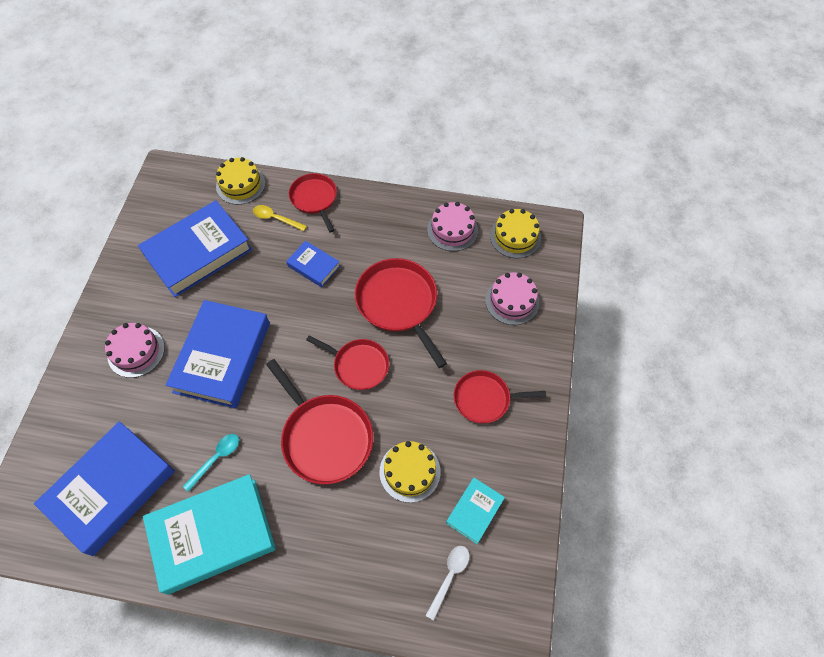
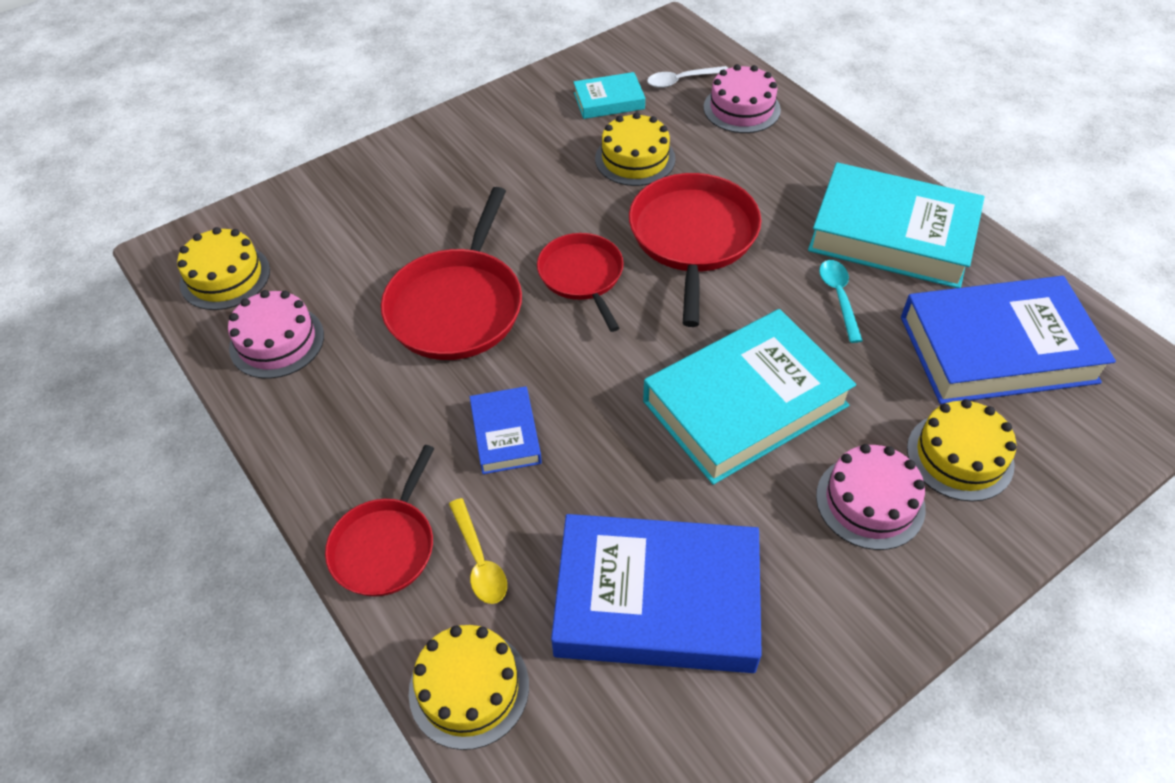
camera: 135 degrees left, 10 degrees down
blue book [166,300,270,409] -> turquoise book [643,309,856,485]
turquoise spoon [183,434,239,492] -> turquoise spoon turned 90 degrees clockwise [819,260,863,343]
red pan [454,370,546,423] -> none
pink cake [485,273,539,325] -> pink cake moved to [703,64,781,133]
none -> yellow cake [907,399,1016,502]

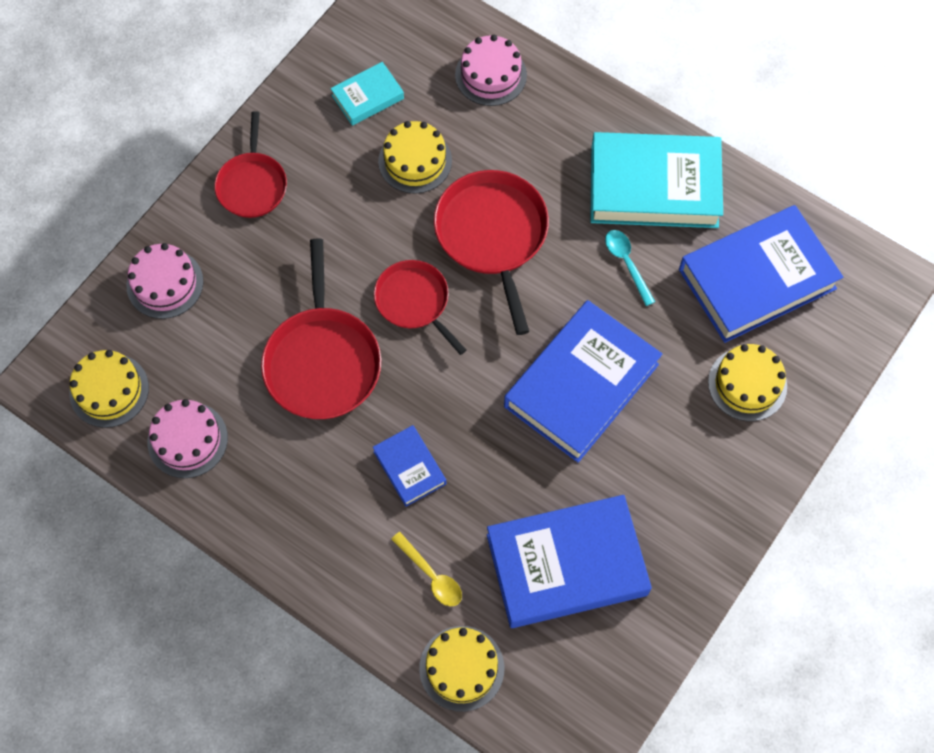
camera: 20 degrees left, 15 degrees up
red pan [325,445,434,597] -> red pan moved to [214,111,287,218]
turquoise book [643,309,856,485] -> blue book [504,300,662,463]
white spoon [647,66,728,88] -> none
pink cake [816,444,926,550] -> pink cake moved to [126,243,204,319]

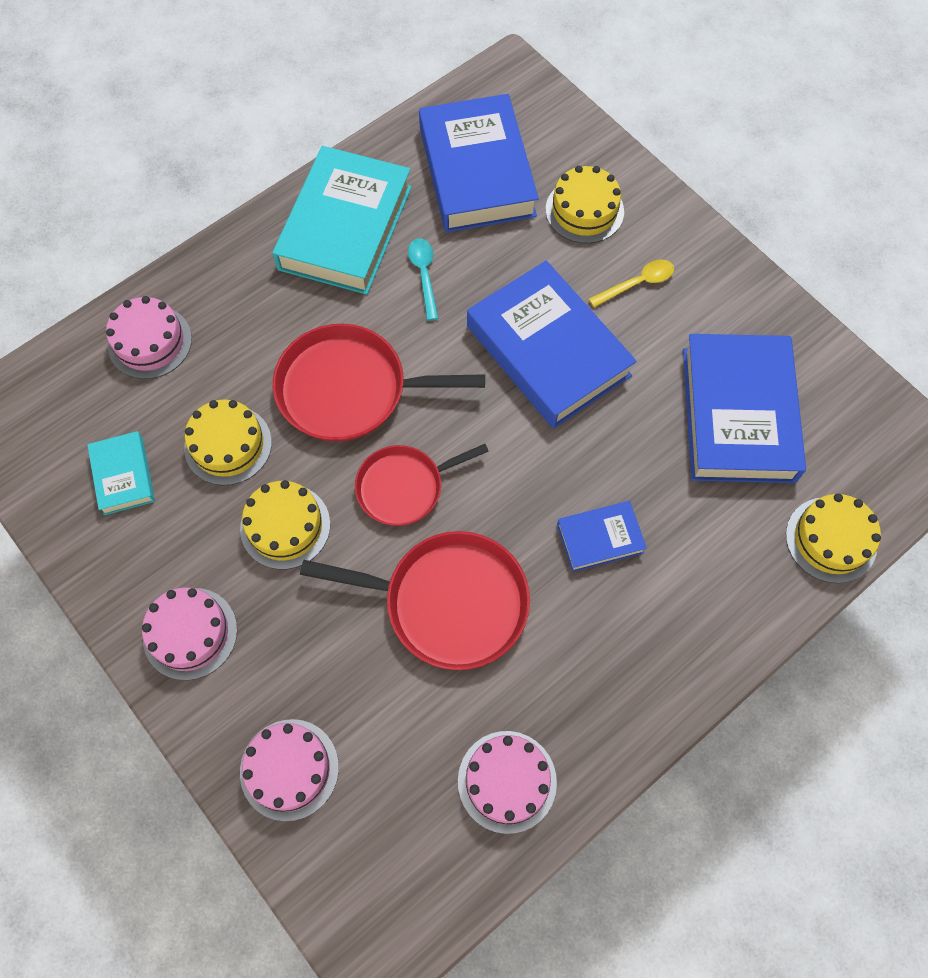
camera: 75 degrees left, 0 degrees up
yellow cake [69,350,149,428] -> yellow cake moved to [240,480,330,569]
red pan [214,111,287,218] -> pink cake [142,587,237,680]
yellow spoon [392,532,462,606] -> yellow spoon moved to [589,259,674,307]
turquoise spoon [605,230,655,306] -> turquoise spoon turned 90 degrees clockwise [408,238,439,321]

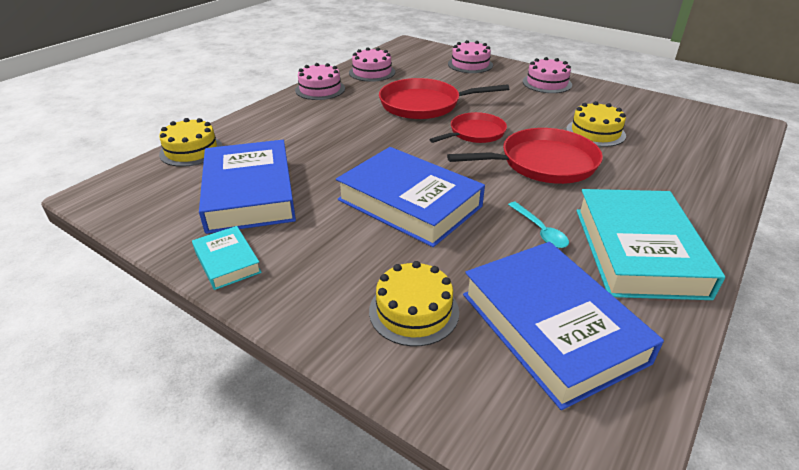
camera: 165 degrees right, 30 degrees down
turquoise book [87,431,155,515] -> turquoise book moved to [192,226,262,290]
pink cake [106,296,192,379] -> pink cake moved to [295,63,345,100]
yellow cake [240,480,330,569] -> none
blue book [557,501,647,572] -> none
yellow spoon [589,259,674,307] -> none

